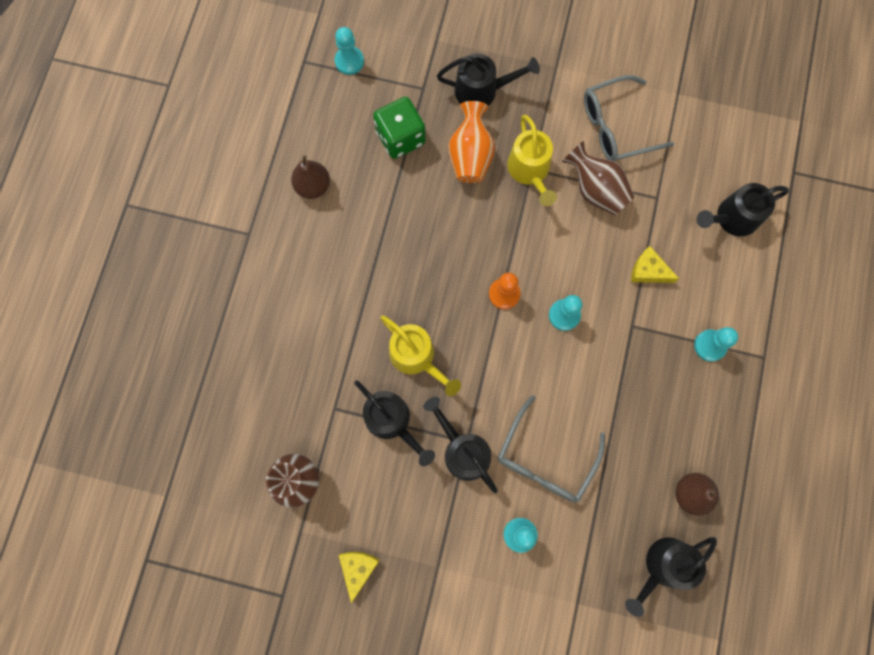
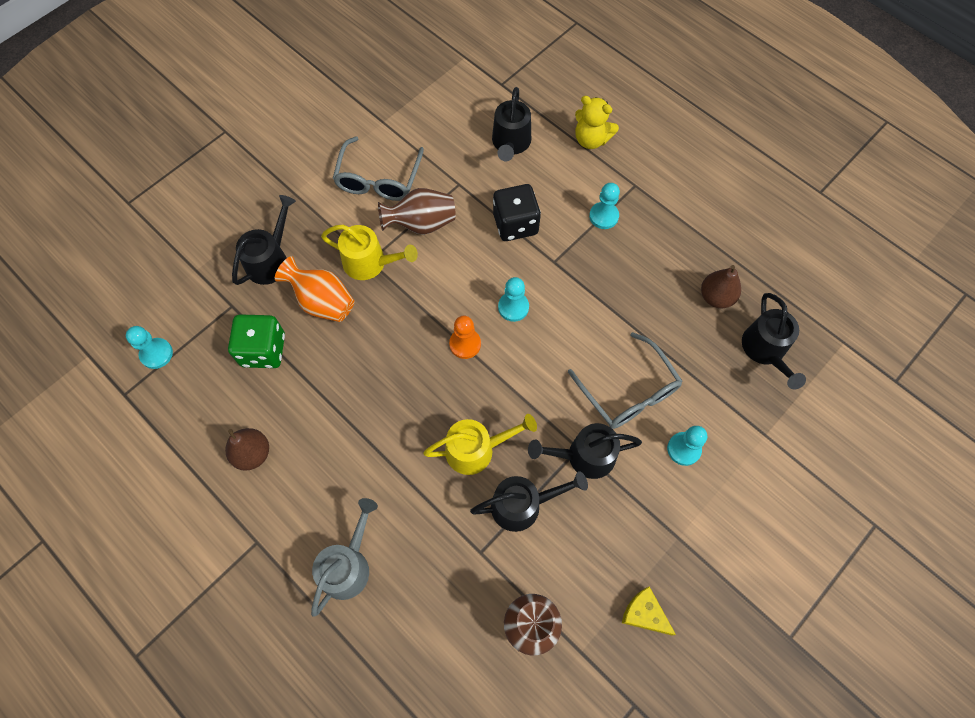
camera: 60 degrees left, 10 degrees down
yellow cheese [631,246,679,283] -> black dice [493,184,541,241]
none -> grey watering can [311,498,378,617]
none -> yellow teddy bear [575,96,619,149]

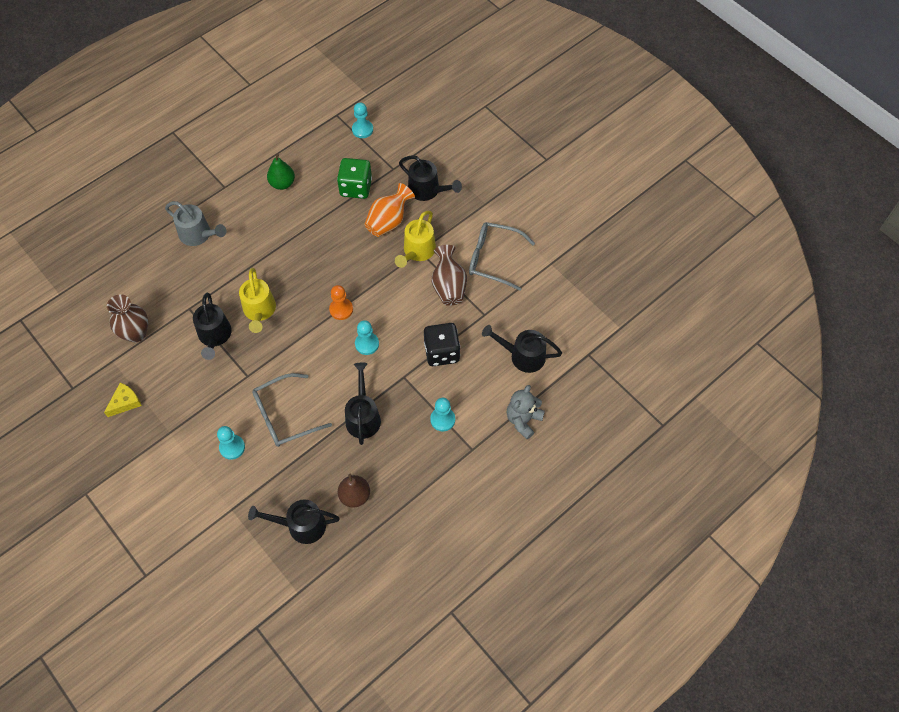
camera: 95 degrees right, 5 degrees down
brown pear [225,428,269,471] -> green pear [267,153,295,190]
black watering can [528,423,642,479] -> black watering can moved to [345,363,381,445]
yellow teddy bear [575,96,619,149] -> grey teddy bear [507,385,545,439]

